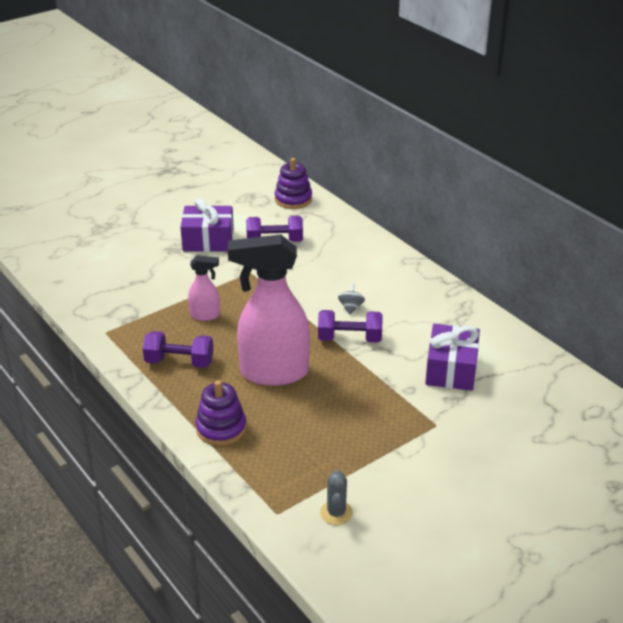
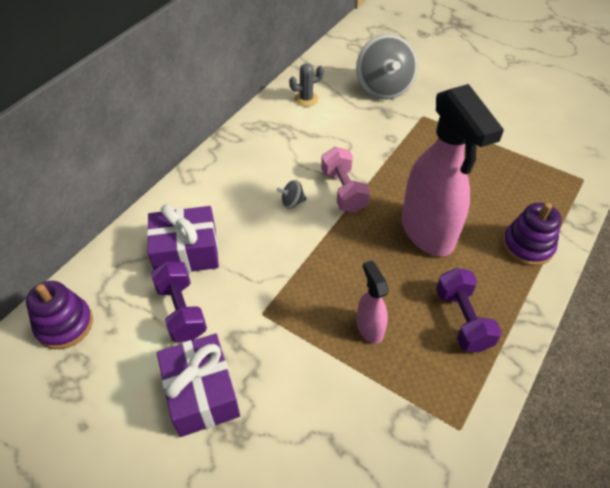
camera: 110 degrees left, 15 degrees up
purple dumbbell [318,310,383,343] -> pink dumbbell [321,147,370,213]
grey cactus [320,469,353,525] -> grey cactus moved to [289,63,324,107]
purple gift [425,324,480,391] -> purple gift moved to [147,204,219,273]
none -> grey spinning top [356,34,418,99]

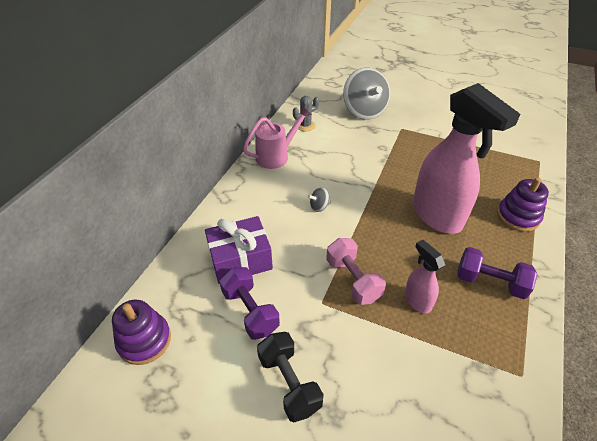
camera: 10 degrees left, 5 degrees down
purple gift [157,334,240,437] -> black dumbbell [257,332,324,422]
pink dumbbell [321,147,370,213] -> pink dumbbell moved to [326,238,386,305]
purple dumbbell [436,268,502,353] -> purple dumbbell turned 45 degrees counterclockwise [458,247,538,299]
none -> pink watering can [243,107,312,169]

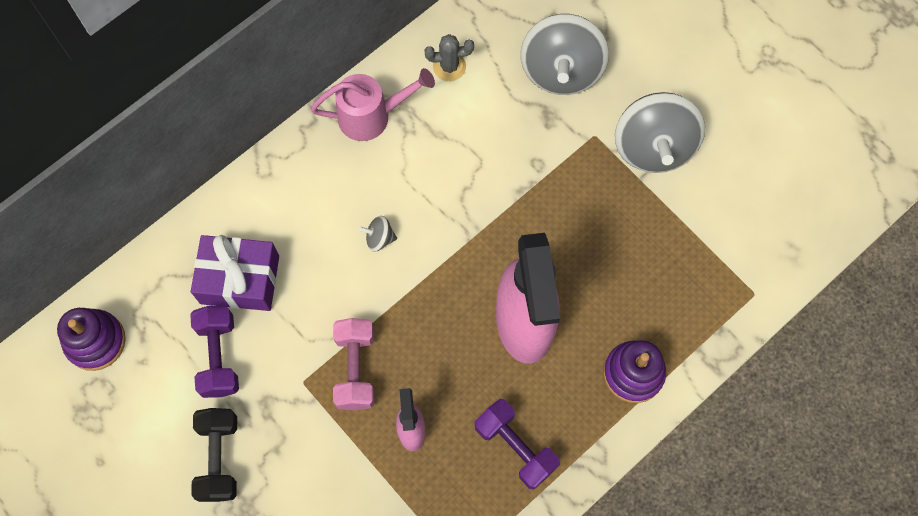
camera: 25 degrees right, 25 degrees up
none -> grey spinning top [615,92,705,173]

